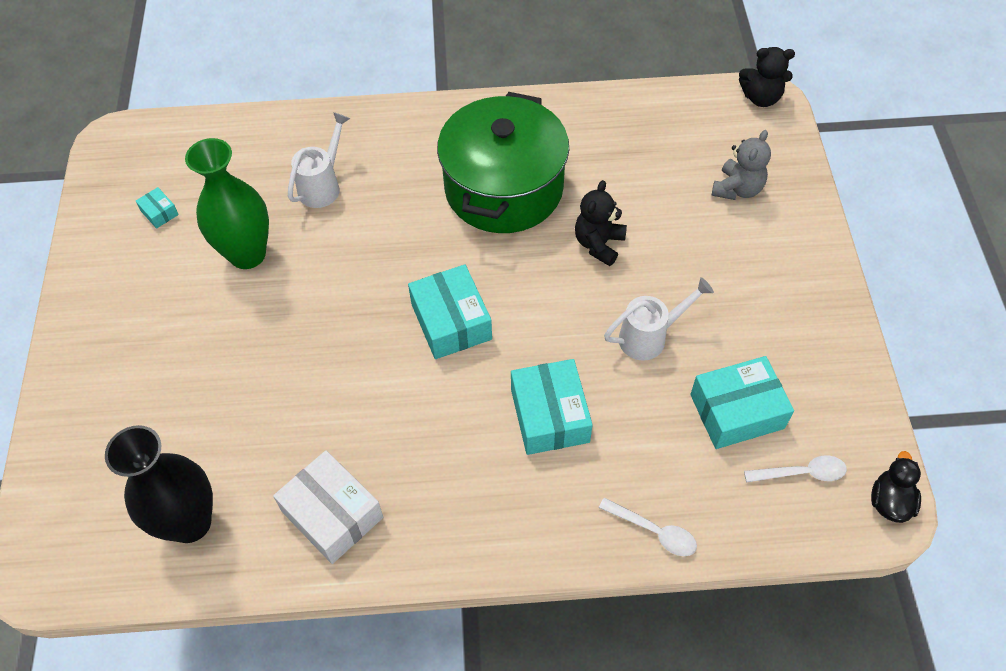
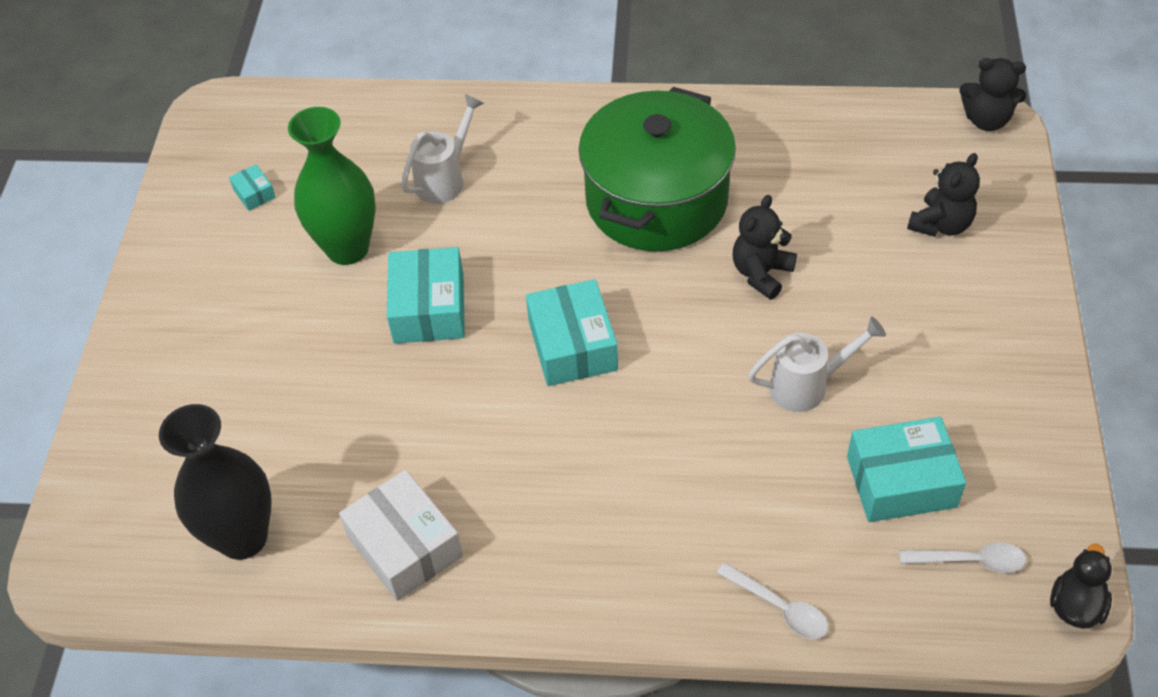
camera: 10 degrees right, 5 degrees down
turquoise box [511,359,593,455] -> turquoise box moved to [387,247,465,343]
grey teddy bear [712,130,771,200] -> black teddy bear [907,153,980,237]

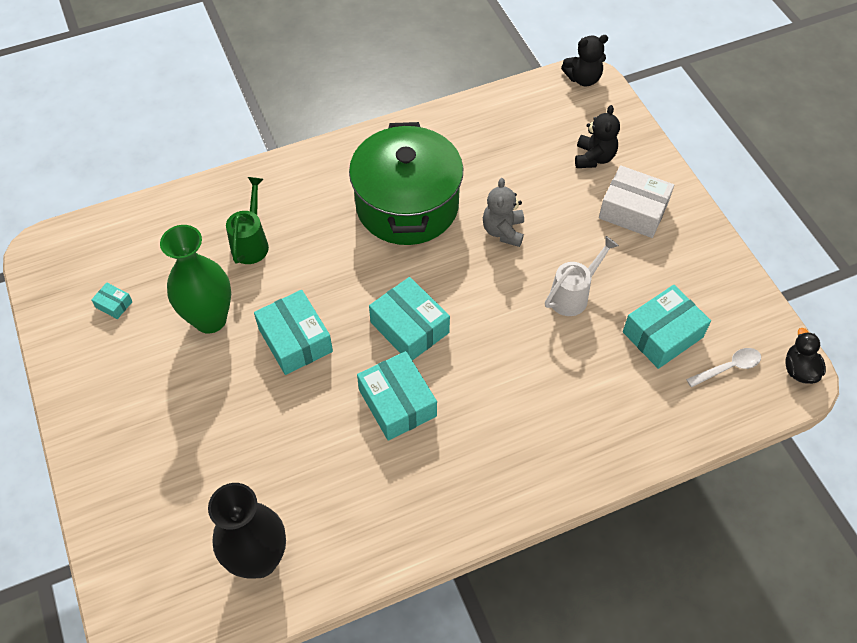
camera: 30 degrees left, 5 degrees up
white box [339,470,463,601] -> white box moved to [599,165,674,238]
white watering can [401,94,484,204] -> green watering can [226,177,269,264]
white spoon [717,562,828,639] -> none
black teddy bear [733,195,797,300] -> grey teddy bear [483,178,524,247]
none -> turquoise box [357,351,437,441]

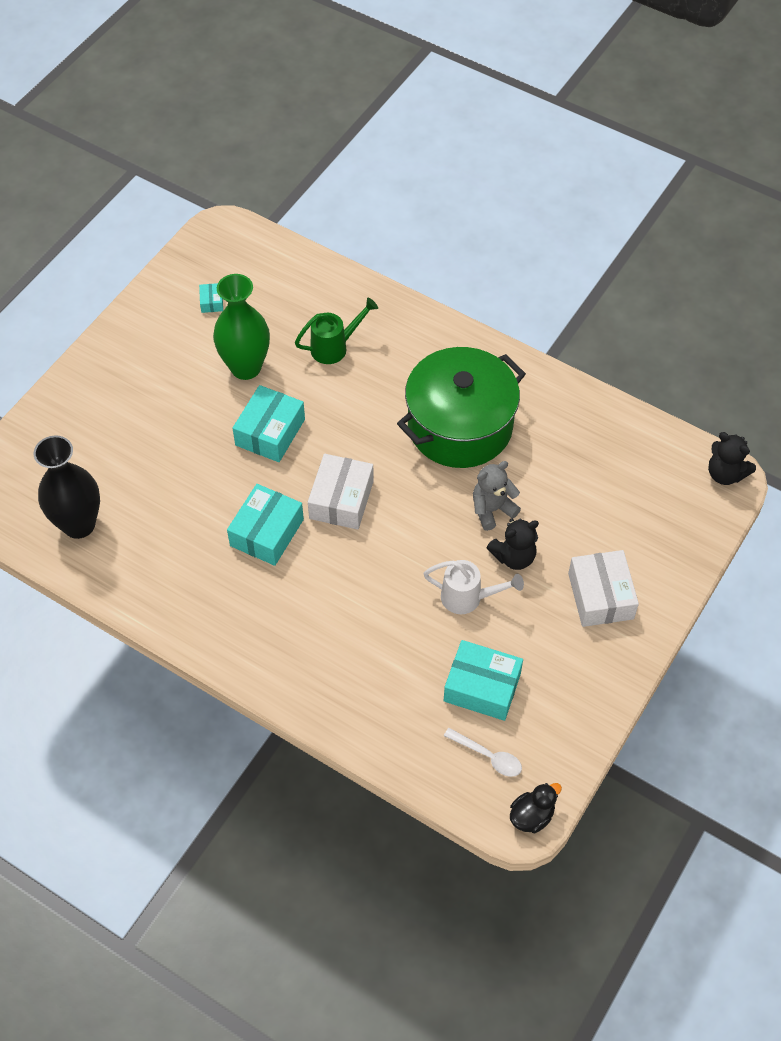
camera: 55 degrees right, 0 degrees up
turquoise box [369,277,450,361] -> white box [308,454,374,530]
black teddy bear [575,105,620,168] -> black teddy bear moved to [487,518,539,570]

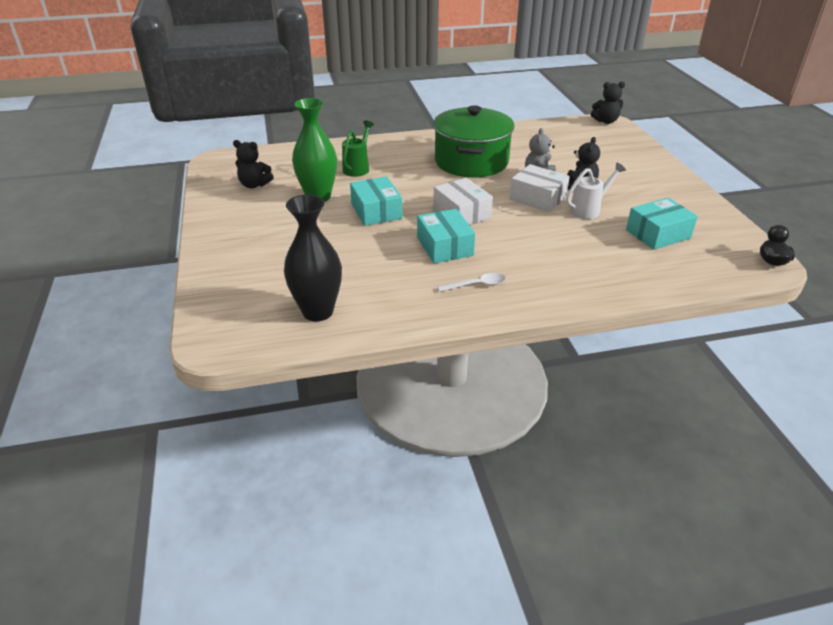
camera: 45 degrees left, 20 degrees down
turquoise box [199,283,223,313] -> black teddy bear [233,140,274,188]
white spoon [444,728,522,777] -> white spoon moved to [437,273,506,292]
white box [568,550,639,627] -> white box moved to [509,164,570,212]

